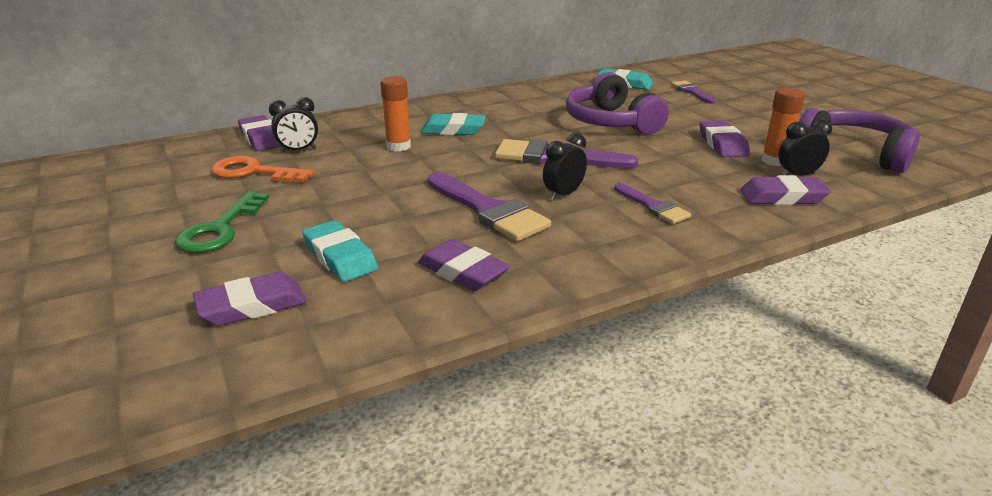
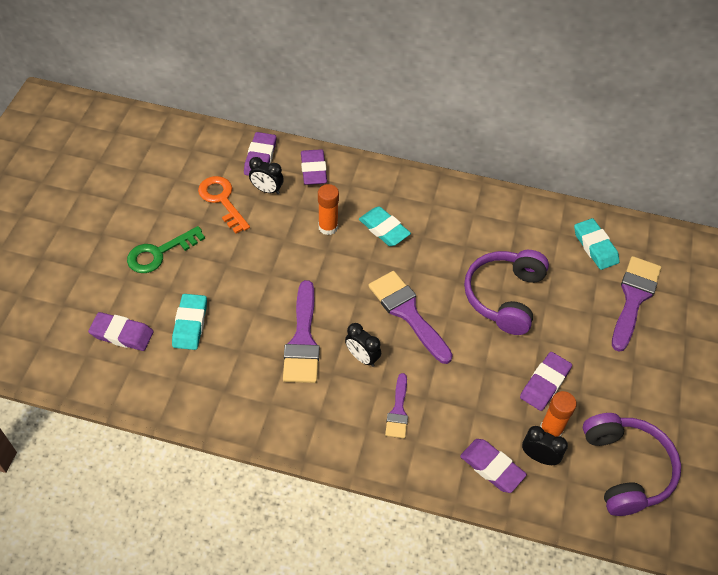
camera: 40 degrees right, 25 degrees up
purple eraser [418,239,511,291] -> purple eraser moved to [301,149,327,185]
black clock [543,133,587,201] -> black clock turned 135 degrees counterclockwise [345,323,381,367]
purple brush [671,81,716,104] -> purple brush [612,256,661,352], size x1.74

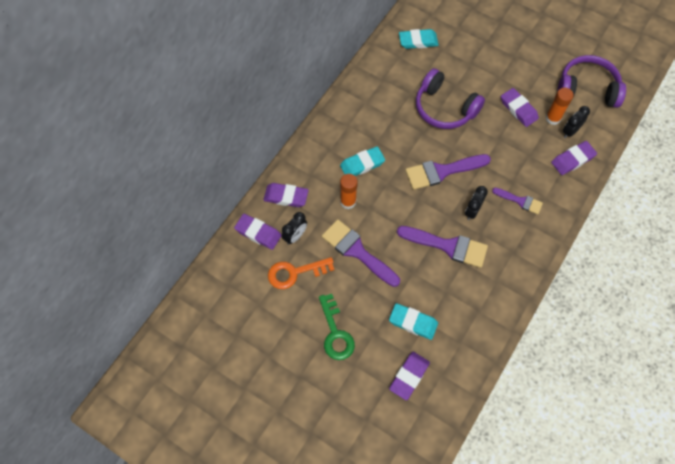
camera: 70 degrees left, 10 degrees up
black clock [345,323,381,367] -> black clock turned 150 degrees clockwise [465,186,488,220]
purple brush [612,256,661,352] -> purple brush moved to [322,219,400,287]

